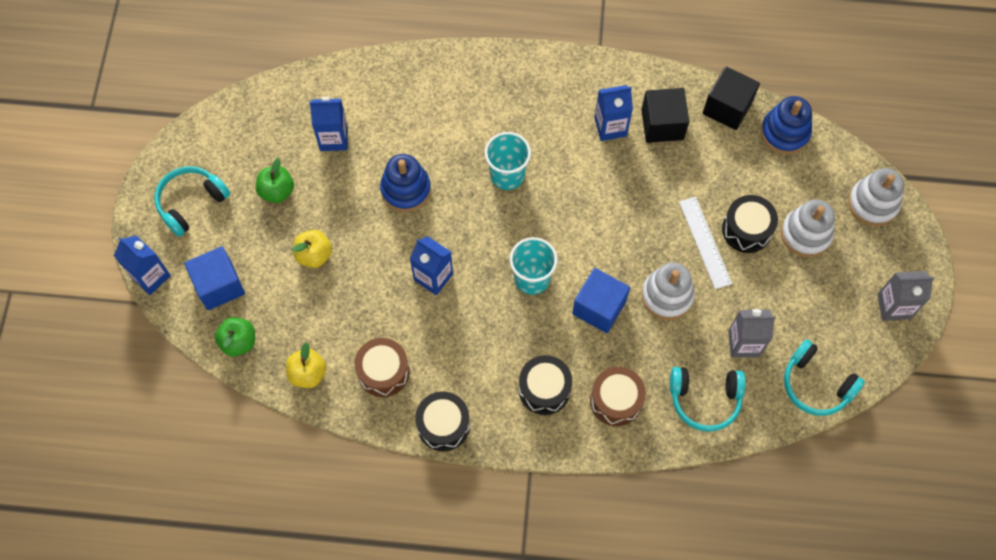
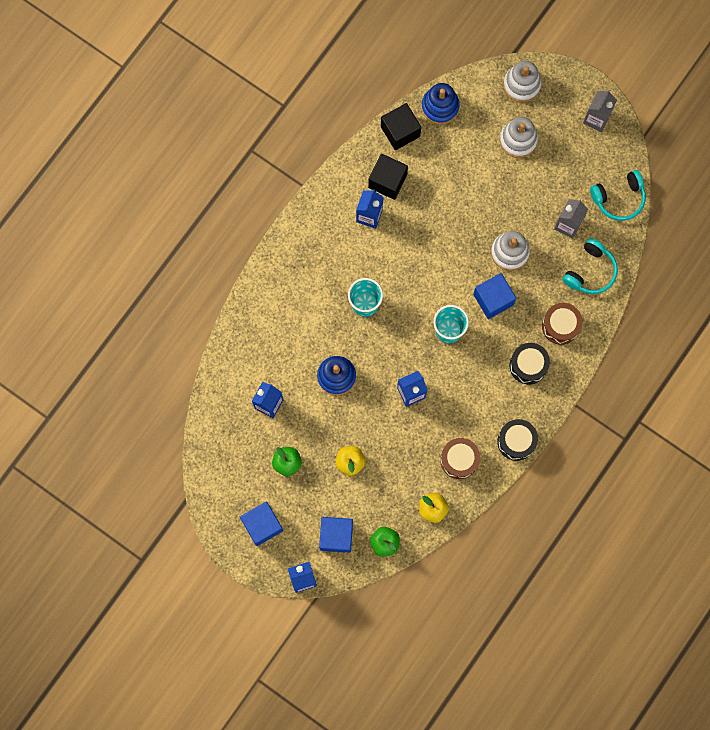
camera: 60 degrees left, 10 degrees up
turquoise headphones [154,166,230,237] -> blue cube [240,501,283,546]
white ruler [679,197,732,289] -> none
black drum [722,195,778,253] -> none

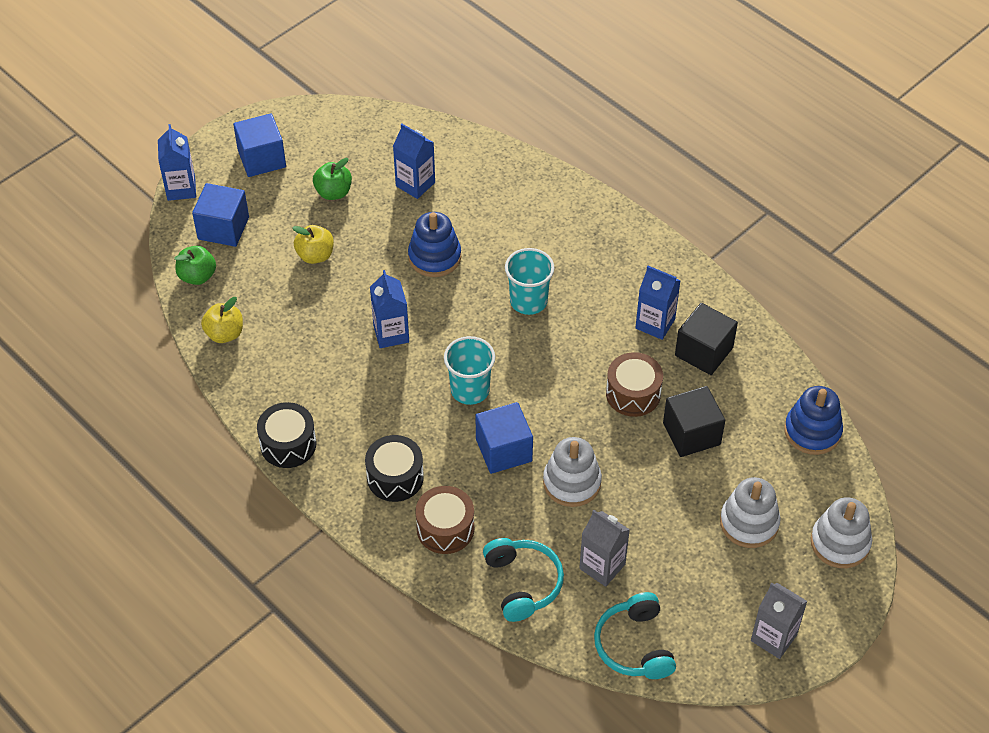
camera: 100 degrees right, 25 degrees down
black cube [381,103,421,150] -> black cube moved to [663,386,725,457]
brown drum [440,438,480,479] -> brown drum moved to [606,352,663,417]
turquoise headphones [562,238,618,294] -> turquoise headphones turned 150 degrees counterclockwise [483,538,564,622]

